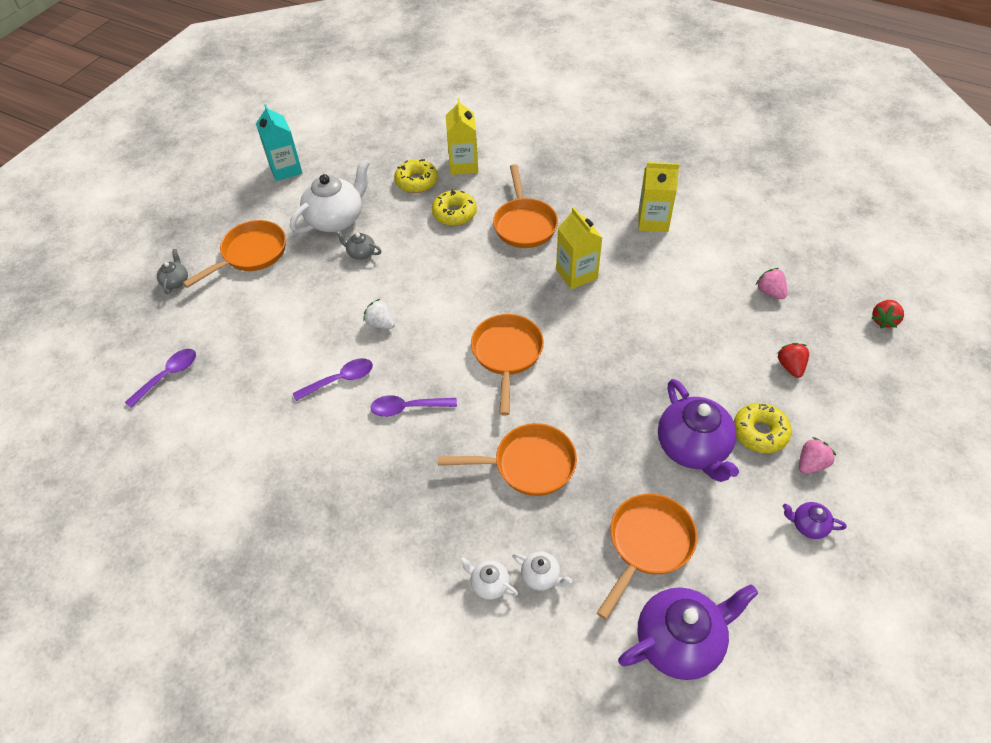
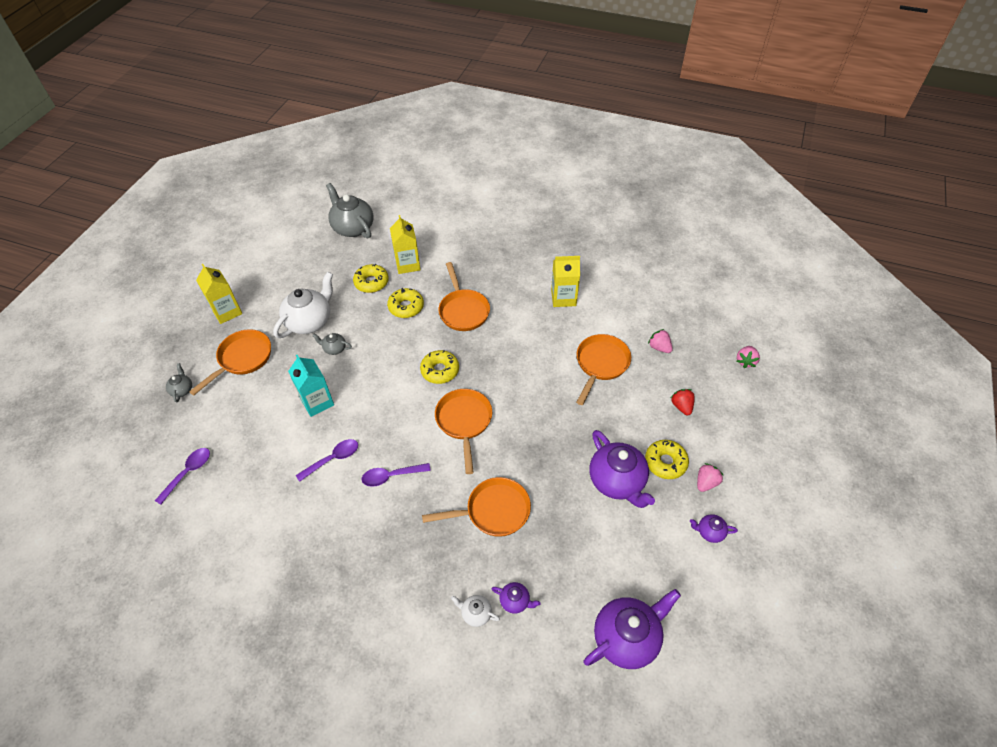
camera: 10 degrees left, 0 degrees up
turquoise carton [256,104,302,181] -> turquoise carton moved to [288,355,334,417]
white strawberry [363,299,395,329] -> none
white teapot [513,552,572,591] -> purple teapot [492,582,541,614]
yellow carton [556,207,602,289] -> yellow carton moved to [196,264,242,324]
orange pan [597,494,697,620] -> orange pan moved to [576,334,631,405]
red strawberry [872,300,904,328] -> pink strawberry [737,346,760,368]
none -> grey teapot [326,183,373,238]
none -> yellow donut [420,350,459,384]

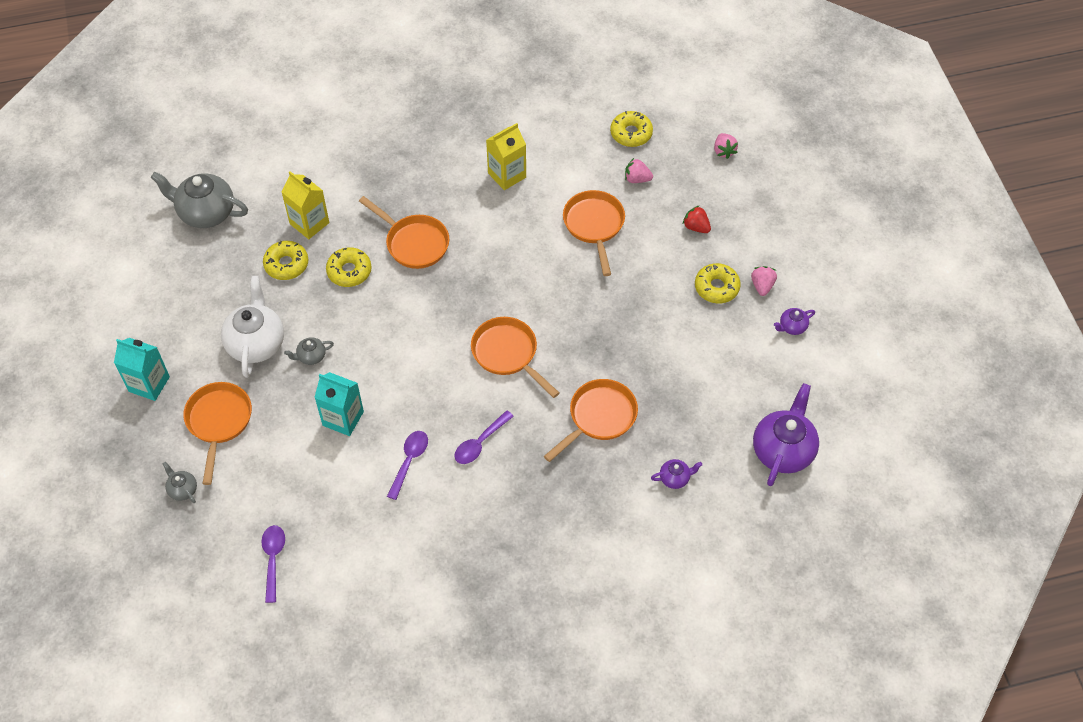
camera: 35 degrees left, 5 degrees up
yellow carton [196,264,242,324] -> turquoise carton [114,338,170,401]
yellow donut [420,350,459,384] -> yellow donut moved to [610,111,653,147]
white teapot [451,595,500,627] -> none
purple teapot [590,430,655,508] -> none

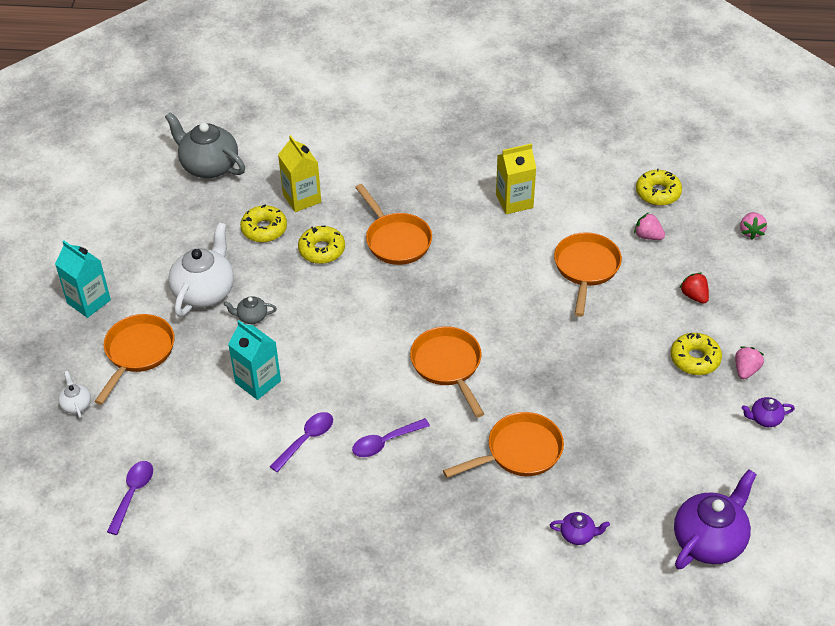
camera: 20 degrees right, 10 degrees down
grey teapot [163,462,197,503] -> white teapot [58,371,91,419]

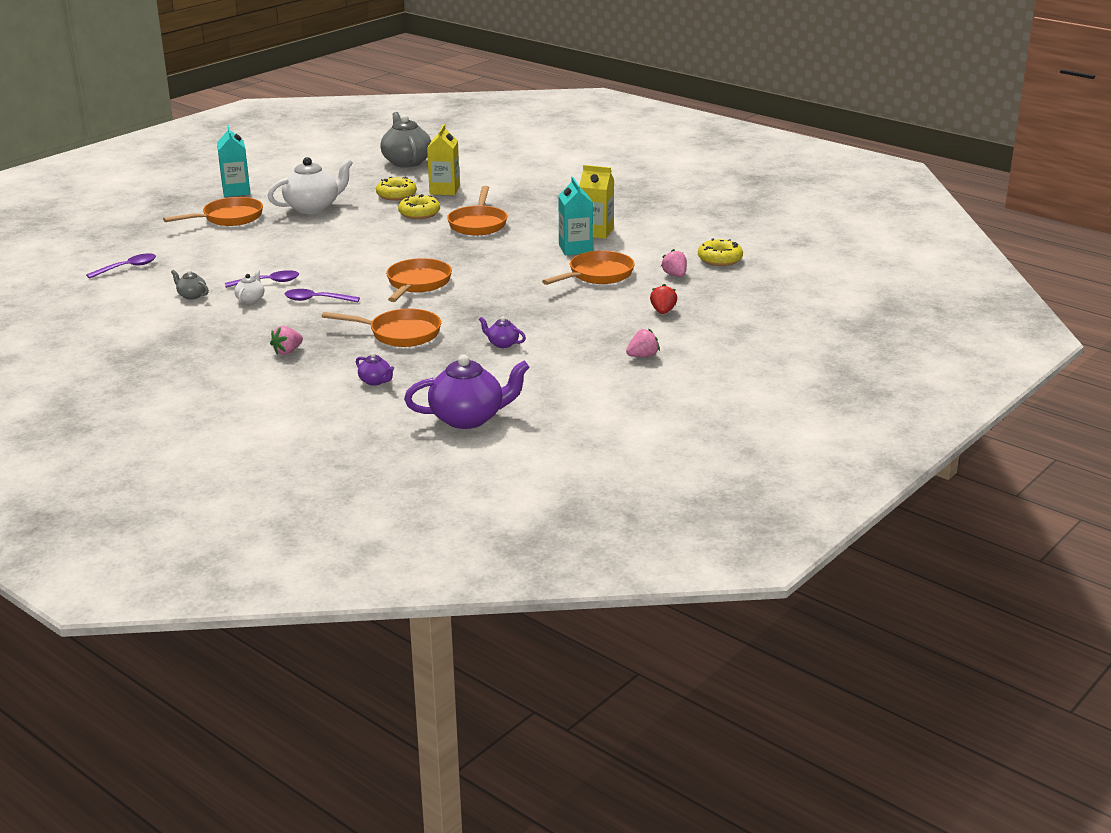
camera: 35 degrees right, 20 degrees down
white teapot [58,371,91,419] -> white teapot moved to [234,270,264,304]
grey teapot [224,296,277,324] -> grey teapot moved to [171,270,209,300]
turquoise carton [228,320,281,400] -> turquoise carton moved to [558,177,593,255]
yellow donut [671,333,722,375] -> none
pink strawberry [740,212,767,239] -> pink strawberry moved to [270,326,303,355]
purple teapot [742,397,795,427] -> purple teapot moved to [479,317,526,348]

